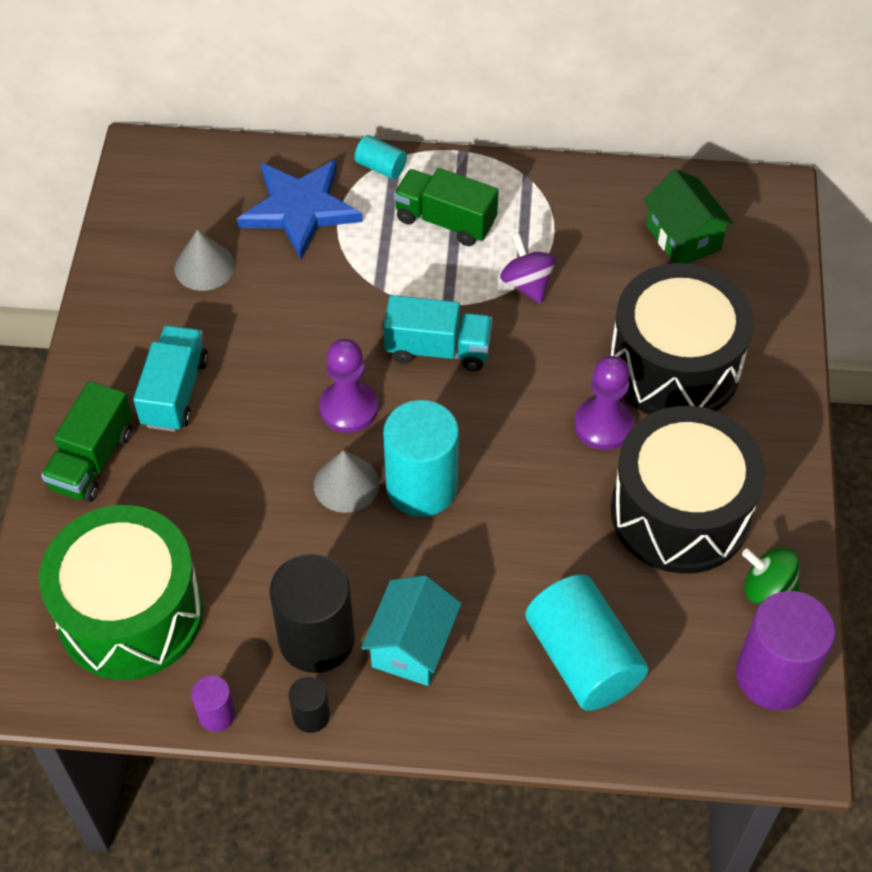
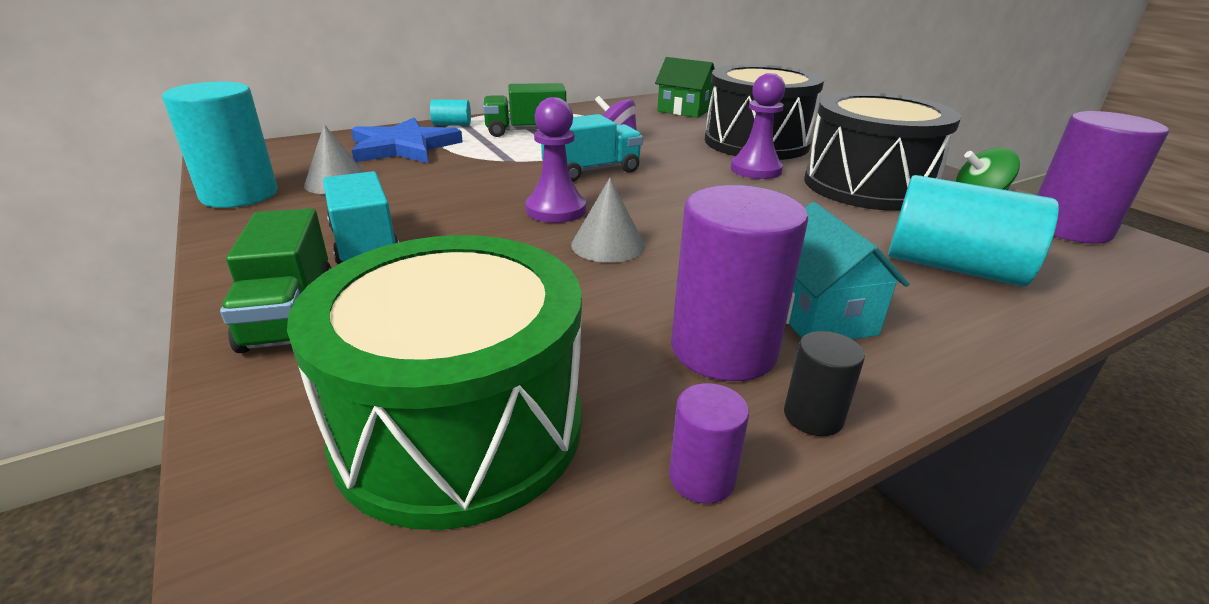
camera: 35 degrees left, 25 degrees down
black cylinder [269,554,355,673] -> purple cylinder [671,185,808,381]
turquoise cylinder [383,400,459,517] -> turquoise cylinder moved to [162,82,278,208]

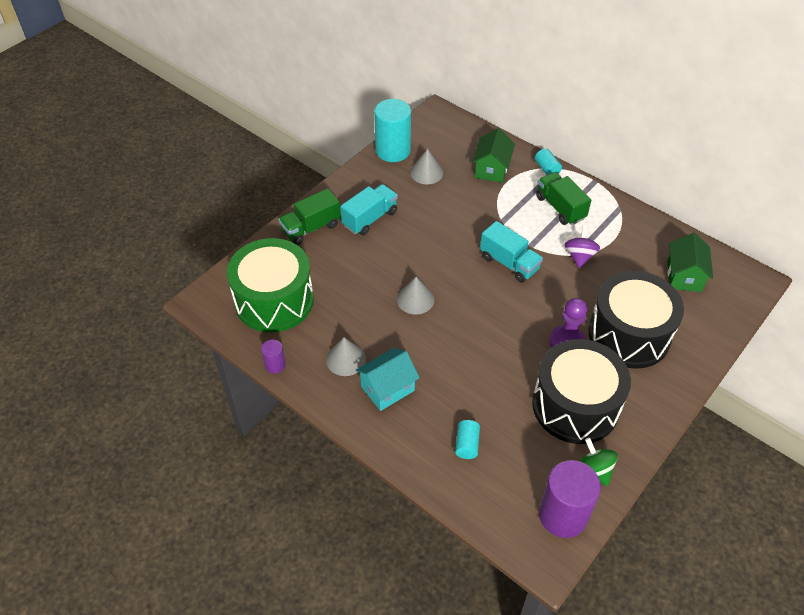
camera: 70 degrees right, 20 degrees up
blue star [351,118,463,163] -> green house [472,128,515,183]
purple pawn [526,97,586,223] -> none
purple cylinder [671,185,808,381] -> grey cone [326,337,366,376]
black cylinder [784,331,865,436] -> none
turquoise cylinder [888,175,1059,286] -> turquoise cylinder [455,420,480,459], size x0.48

